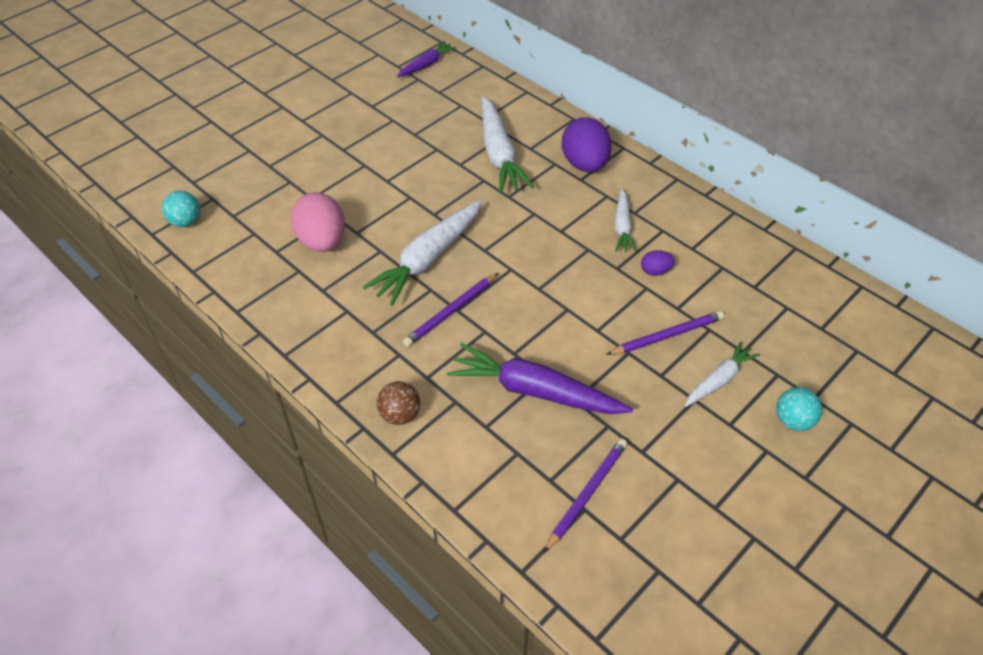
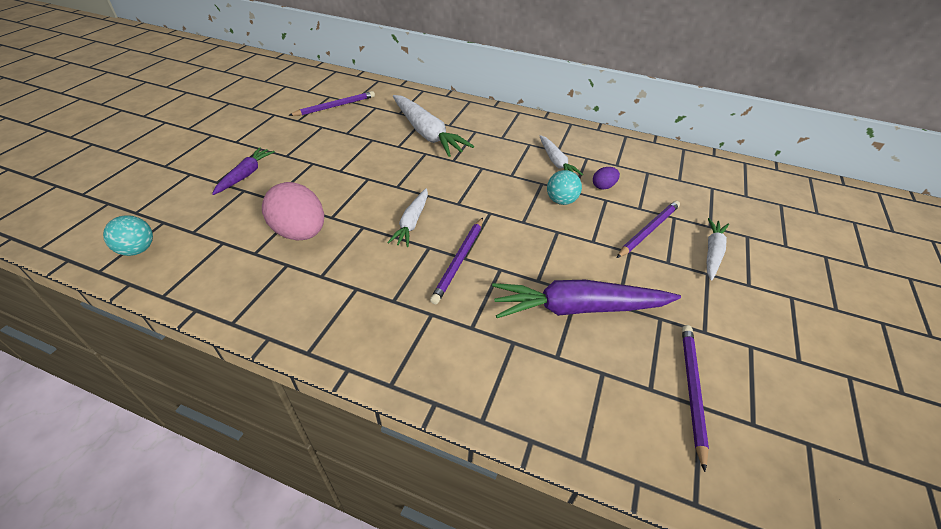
camera: 25 degrees left, 5 degrees down
white carrot [363,200,482,306] -> white carrot [387,188,428,247], size x0.56
brown ball [377,381,420,425] -> none
purple carrot [397,41,456,78] -> purple carrot moved to [212,147,275,195]
purple egg [562,117,612,172] -> none
turquoise ball [776,387,822,431] -> turquoise ball moved to [547,170,582,205]
none -> purple pencil [288,91,375,116]

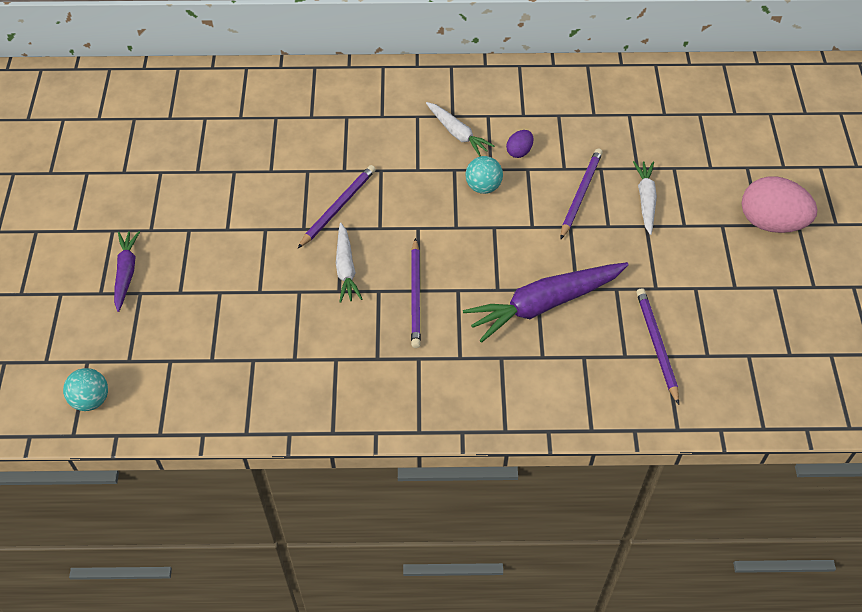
camera: 20 degrees left, 10 degrees up
pink egg [262,182,324,241] -> pink egg moved to [741,176,817,233]
purple pencil [288,91,375,116] -> purple pencil moved to [298,165,376,248]
white carrot [393,95,474,157] -> none

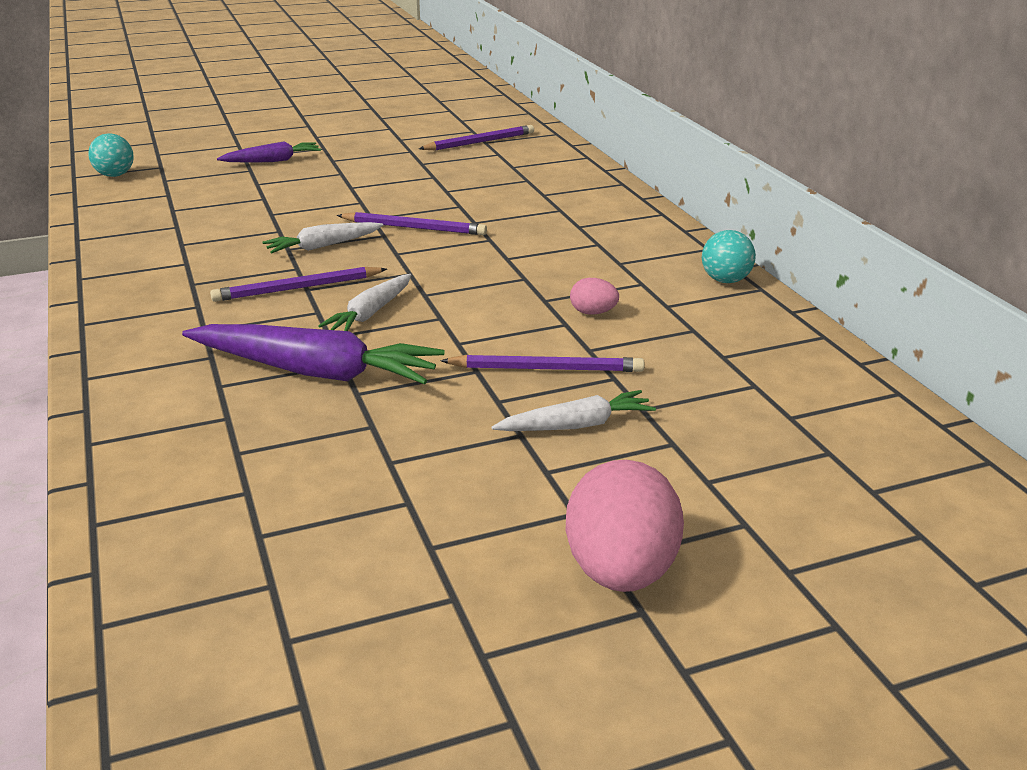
camera: 70 degrees right, 25 degrees down
white carrot [426,102,494,157] -> white carrot moved to [318,274,411,331]
purple carrot [463,262,628,343] -> purple carrot turned 150 degrees clockwise [182,324,445,384]
turquoise ball [466,156,503,194] -> turquoise ball moved to [702,230,756,283]
purple egg [506,130,534,158] -> pink egg [570,278,619,315]
purple pencil [636,288,679,405] -> purple pencil moved to [419,125,534,150]

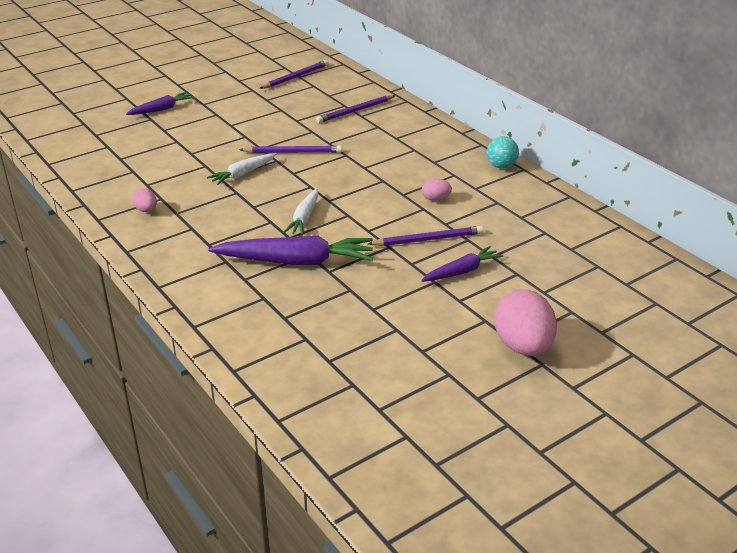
camera: 15 degrees left, 5 degrees up
turquoise ball [88,133,134,177] -> none
purple pencil [210,267,387,302] -> purple pencil moved to [316,95,396,123]
white carrot [492,390,656,431] -> purple carrot [421,246,503,282]
none -> pink egg [132,188,157,212]

